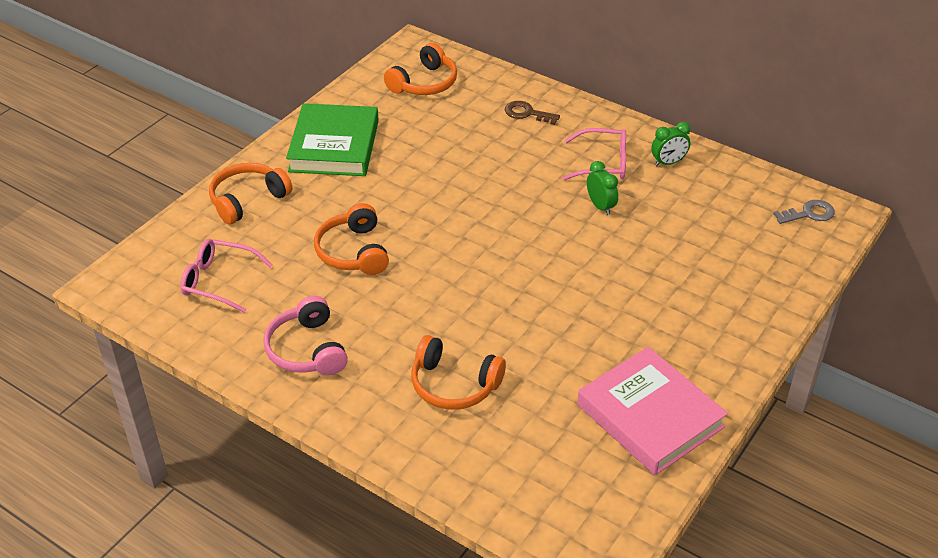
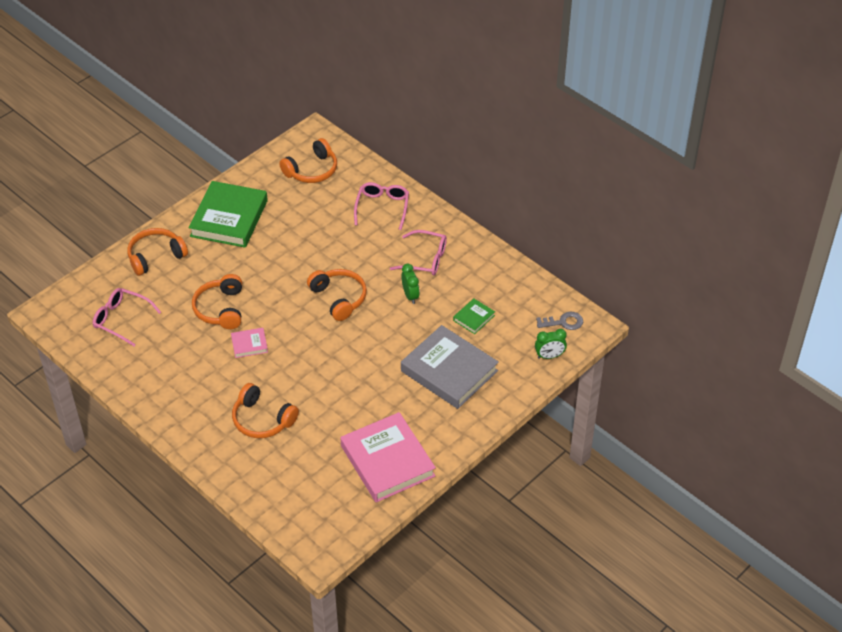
camera: 10 degrees right, 5 degrees up
pink headphones [263,296,348,375] -> none
brown key [505,101,560,125] -> pink glasses [354,182,409,230]
green clock [651,122,690,166] -> green clock moved to [535,329,567,359]
none -> pink book [231,328,268,358]
none -> orange headphones [307,269,367,321]
none -> grey book [401,325,499,409]
none -> green book [453,298,495,334]

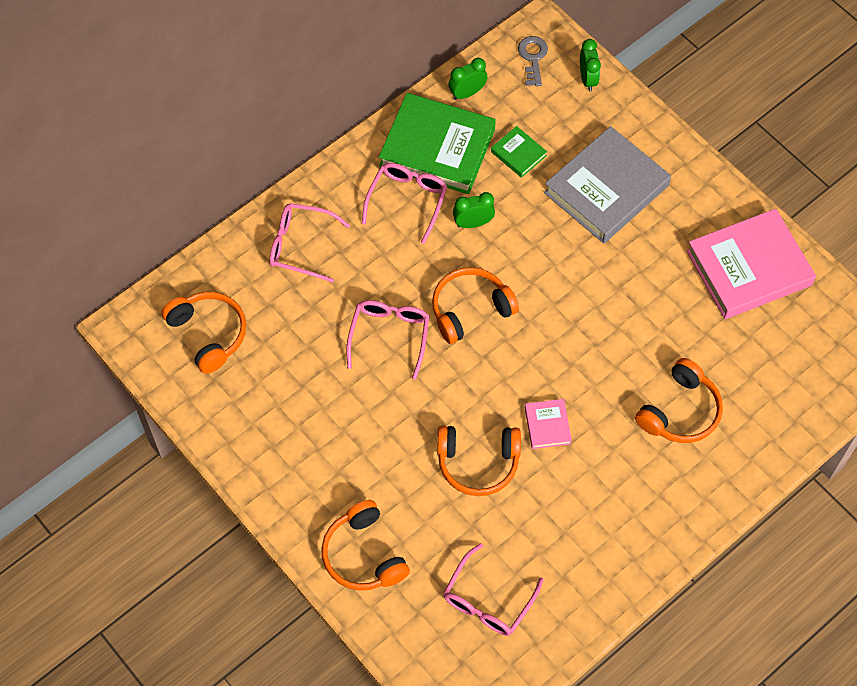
camera: 85 degrees left, 15 degrees up
green book [189,181,268,248] -> green book moved to [379,93,496,194]
none -> pink glasses [346,300,429,379]
none -> green clock [448,58,488,100]

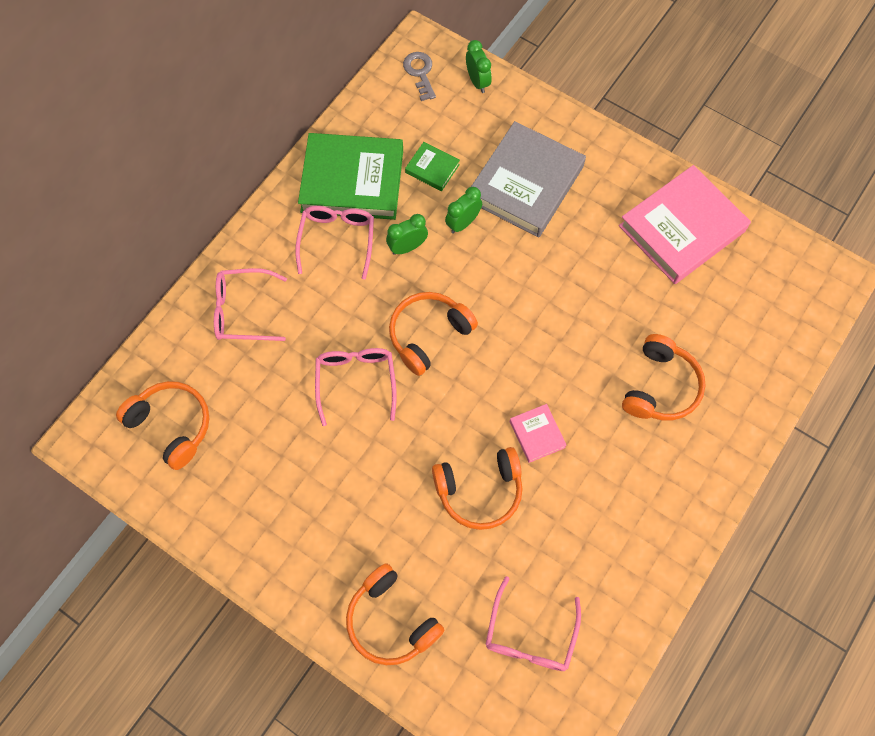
camera: 15 degrees left, 5 degrees up
green clock [448,58,488,100] -> green clock moved to [445,187,482,234]

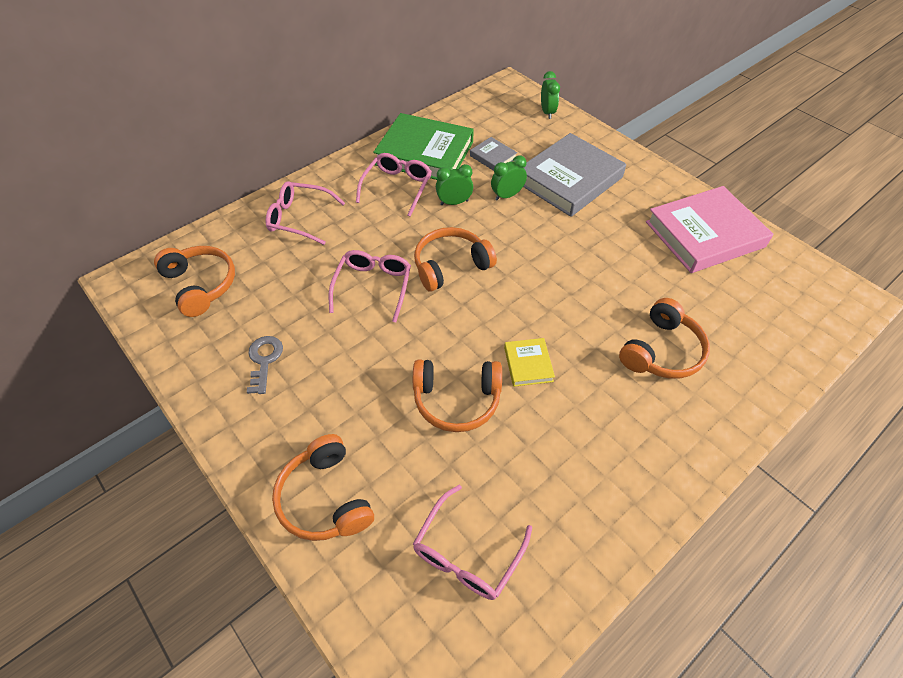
camera: 15 degrees right, 15 degrees down
grey key [403,52,436,101] -> grey key moved to [247,336,283,394]
green book [405,142,460,191] -> grey book [470,137,517,171]
pink book [510,404,567,463] -> yellow book [504,338,555,387]

